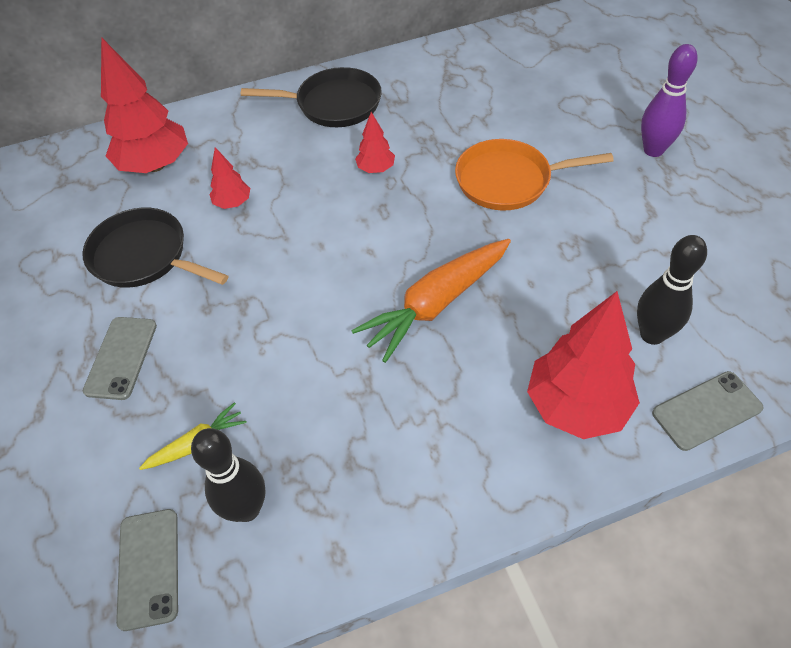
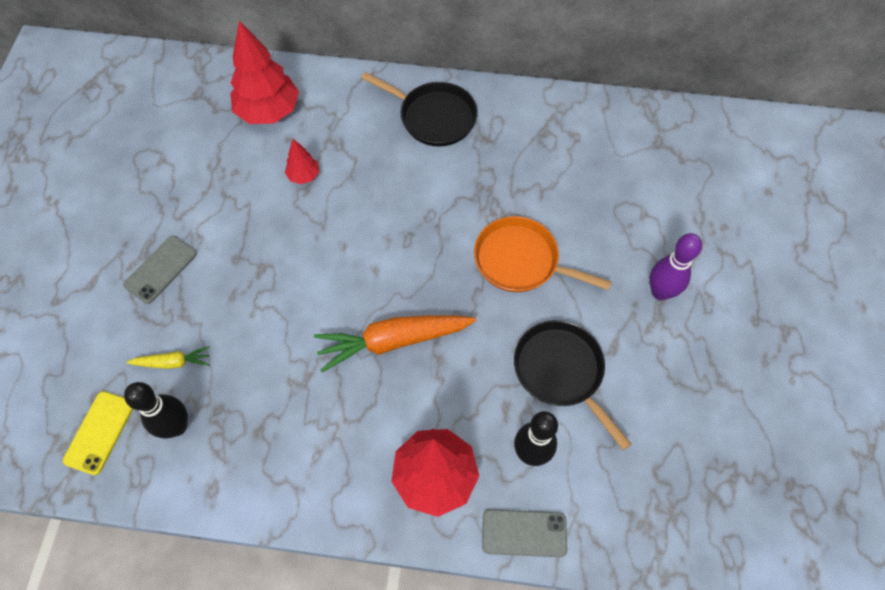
camera: 25 degrees right, 10 degrees up
black pan [82,208,228,288] -> black pan moved to [514,320,631,450]
grey phone [116,509,178,631] -> yellow phone [63,391,133,475]
red tree [355,112,395,173] -> none

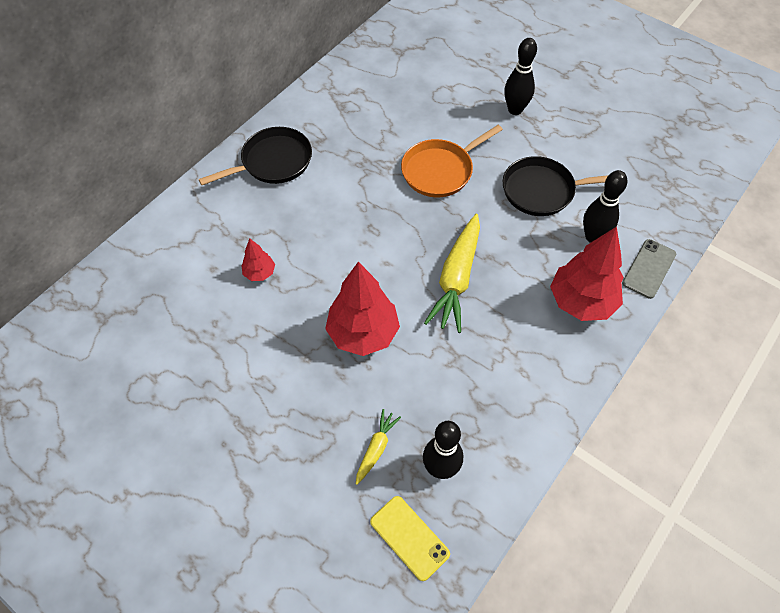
camera: 60 degrees left, 5 degrees down
grey phone [123,236,197,304] -> none
red tree [230,21,299,124] -> red tree moved to [325,262,400,356]
orange carrot [314,315,476,372] -> yellow carrot [424,214,480,333]
purple bowling pin [649,233,702,300] -> black bowling pin [504,38,537,115]

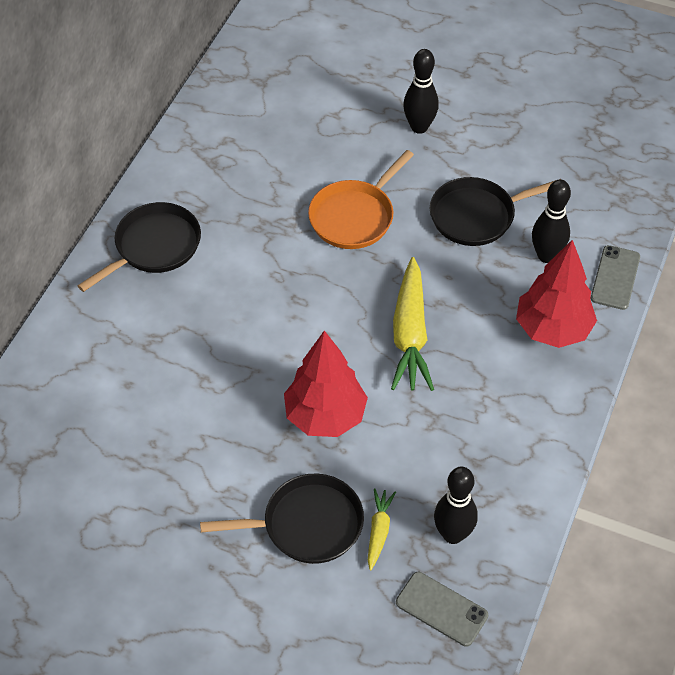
camera: 15 degrees left, 5 degrees down
red tree [241,239,275,281] -> none
yellow phone [370,496,450,581] -> grey phone [396,572,488,646]
none -> black pan [200,474,364,564]

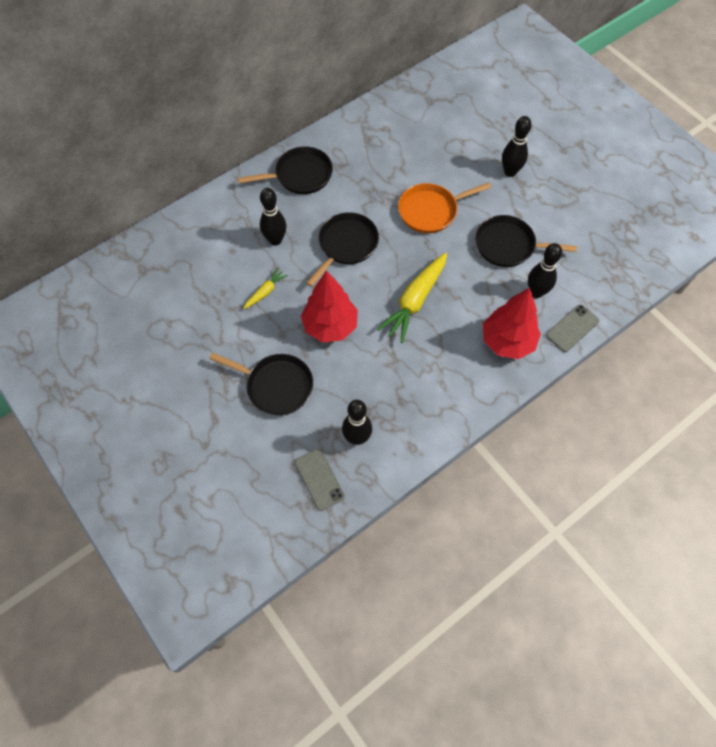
camera: 30 degrees right, 10 degrees up
yellow carrot [368,488,396,570] -> yellow carrot moved to [243,268,288,309]
none -> black bowling pin [260,188,287,246]
none -> black pan [306,212,379,287]

